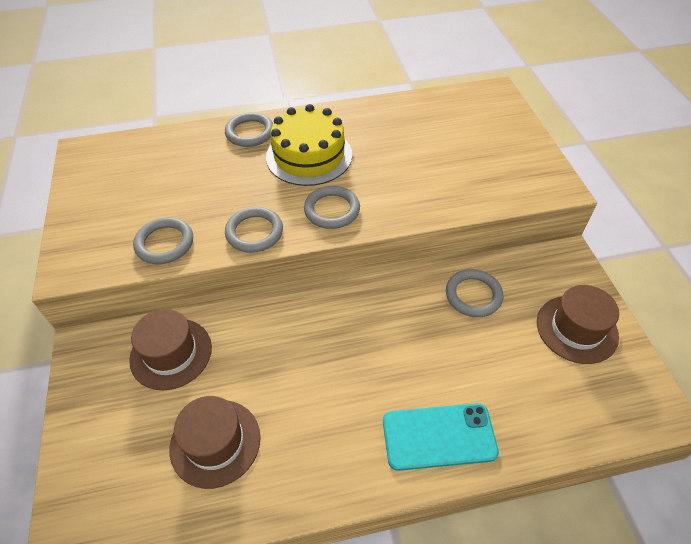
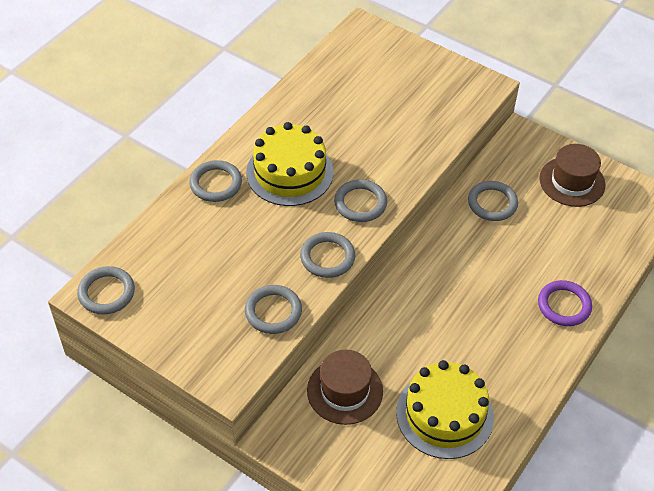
camera: 45 degrees left, 0 degrees up
brown hat [169,396,261,489] -> yellow cake [396,360,494,459]
turquoise phone [383,403,499,471] -> purple ring [538,280,592,326]
none -> grey ring [77,266,135,315]

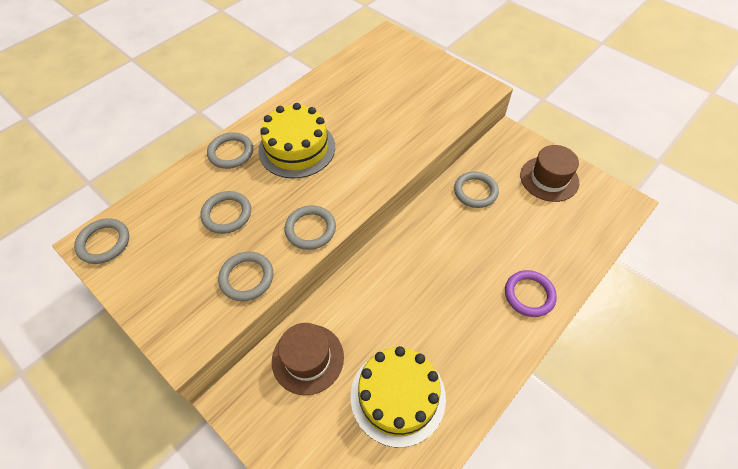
camera: 10 degrees right, 5 degrees up
grey ring [334,179,387,222] -> grey ring moved to [200,191,251,234]

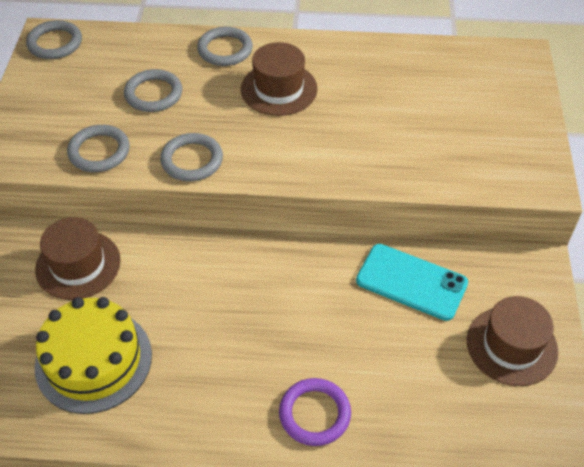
camera: 50 degrees right, 5 degrees down
yellow cake [258,103,335,179] -> brown hat [241,42,318,116]
grey ring [454,171,499,208] -> turquoise phone [356,244,468,321]

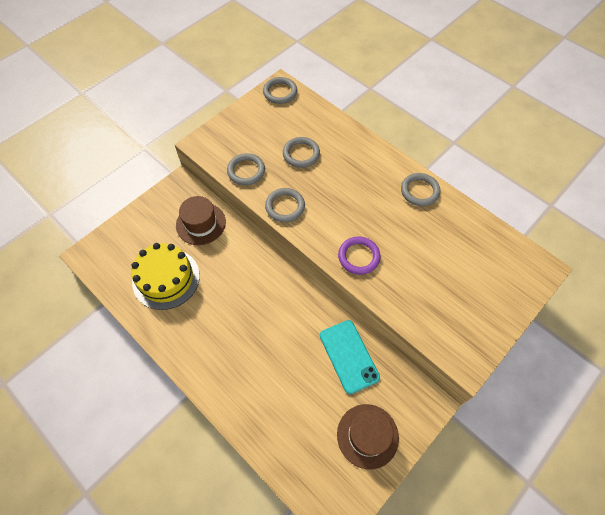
camera: 40 degrees right, 10 degrees up
grey ring [197,26,253,66] -> grey ring moved to [401,173,440,206]
brown hat [241,42,318,116] -> none
purple ring [279,378,351,446] -> purple ring moved to [338,237,381,275]

